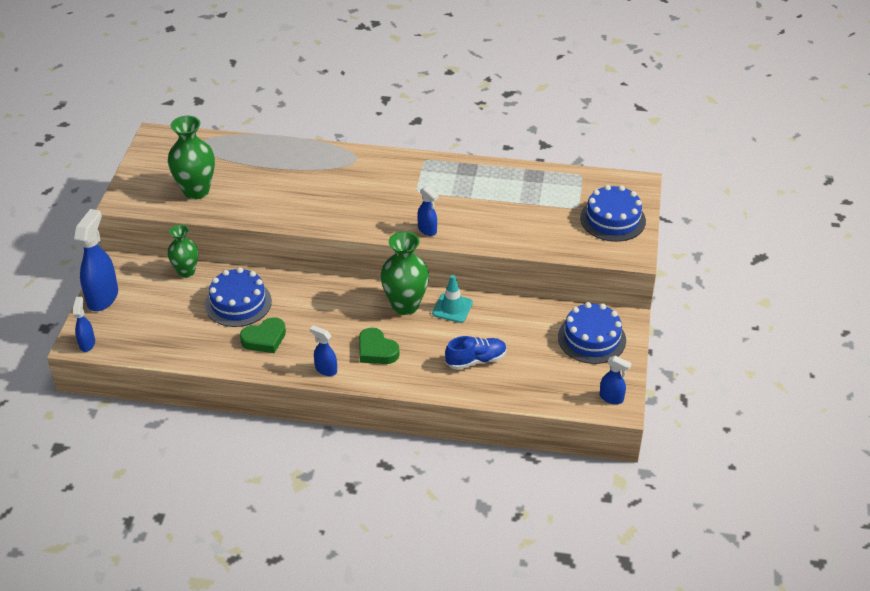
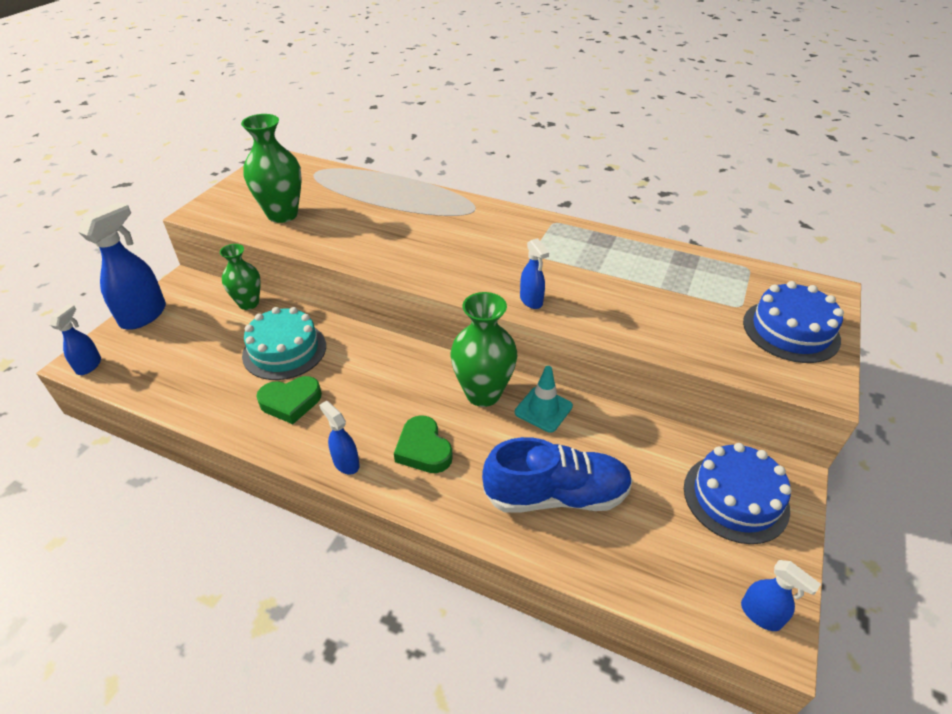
camera: 15 degrees right, 0 degrees up
blue cake [205,267,272,327] -> turquoise cake [242,307,326,380]
blue shoe [445,336,507,370] -> blue shoe [482,437,633,513], size x1.55

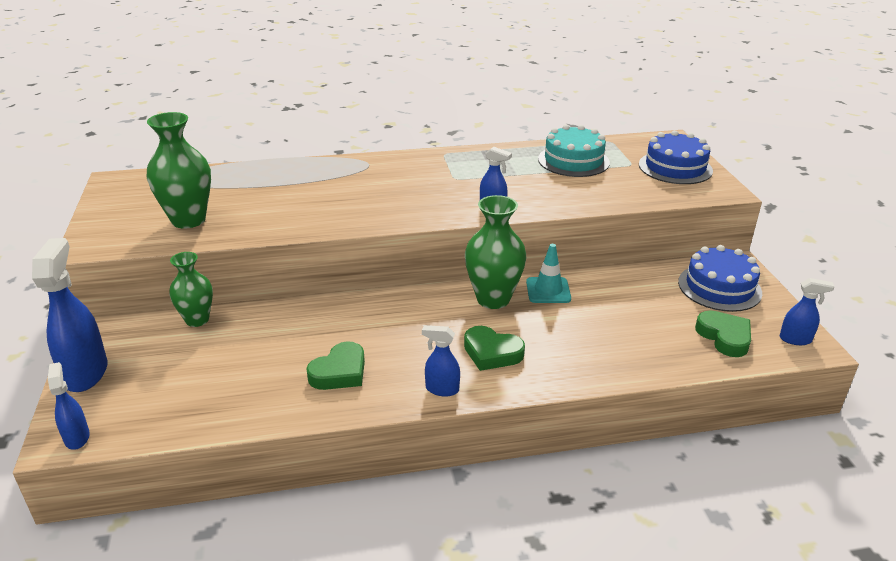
camera: 35 degrees left, 10 degrees down
turquoise cake [242,307,326,380] -> turquoise cake moved to [538,124,610,177]
blue shoe [482,437,633,513] -> none
none -> green heart [695,310,751,357]

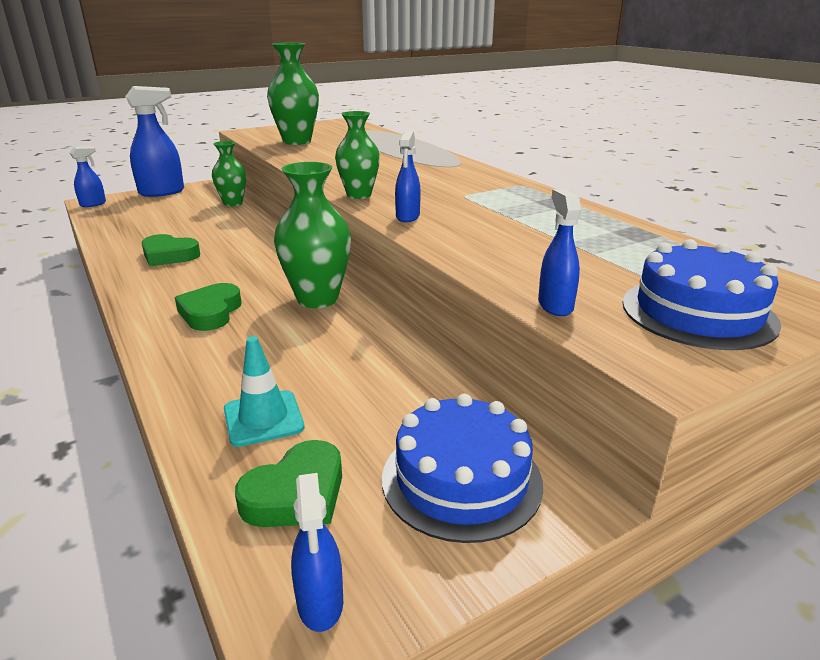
camera: 70 degrees right, 5 degrees down
blue spray bottle [422,325,460,397] -> blue spray bottle moved to [538,189,581,316]
turquoise traffic cone [526,244,571,303] -> turquoise traffic cone moved to [224,336,304,447]
turquoise cake [538,124,610,177] -> none
none -> green vase [335,111,380,199]

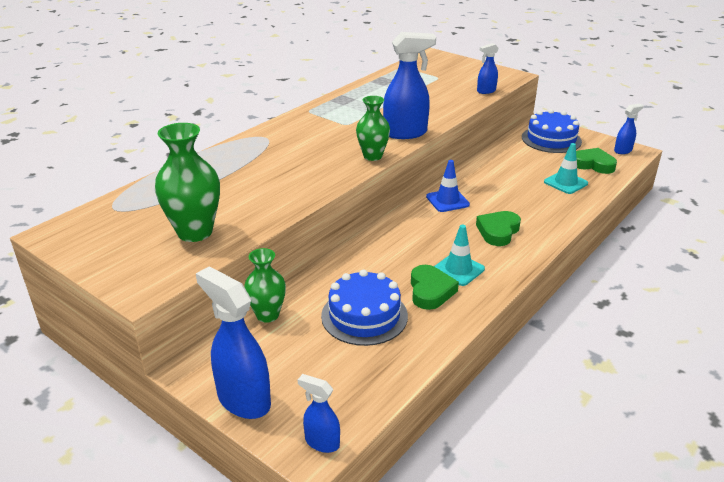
camera: 110 degrees left, 5 degrees up
green heart [175,283,242,331] -> green heart turned 135 degrees clockwise [476,211,521,246]
green vase [274,162,351,308] -> blue traffic cone [426,160,470,212]
blue spray bottle [395,131,421,222] -> blue spray bottle [383,32,436,139], size x1.86
blue cake [622,239,781,350] -> blue cake moved to [321,269,408,346]
none -> turquoise traffic cone [434,225,485,286]

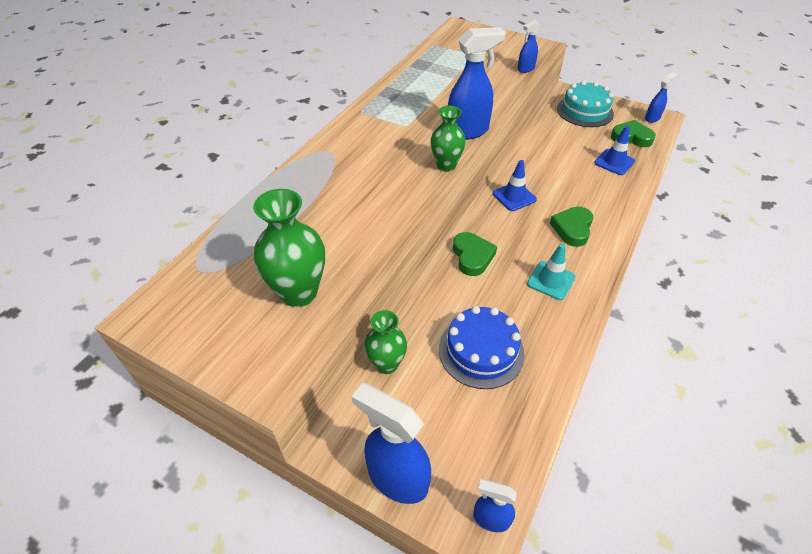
camera: 10 degrees left, 15 degrees up
green heart [411,265,459,310] -> green heart moved to [453,232,497,276]
blue cake [522,109,582,153] -> turquoise cake [557,81,614,127]
turquoise traffic cone [544,143,588,194] -> blue traffic cone [594,126,635,175]

